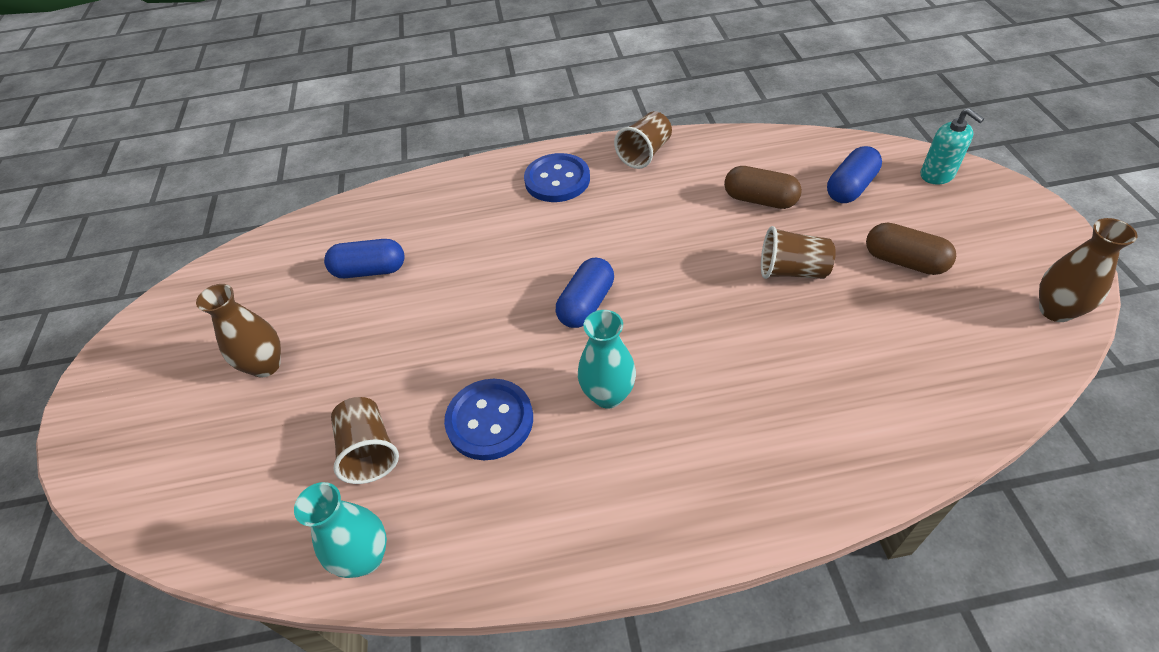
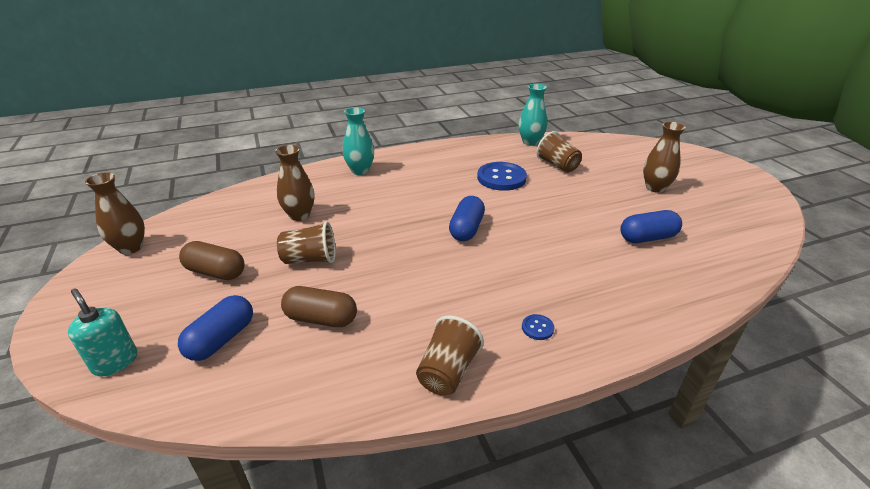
camera: 165 degrees right, 15 degrees down
blue button [524,153,590,202] -> blue button [522,314,554,340], size x0.44
turquoise vase [578,310,636,408] -> turquoise vase moved to [343,107,374,175]
none -> brown vase [275,145,314,221]

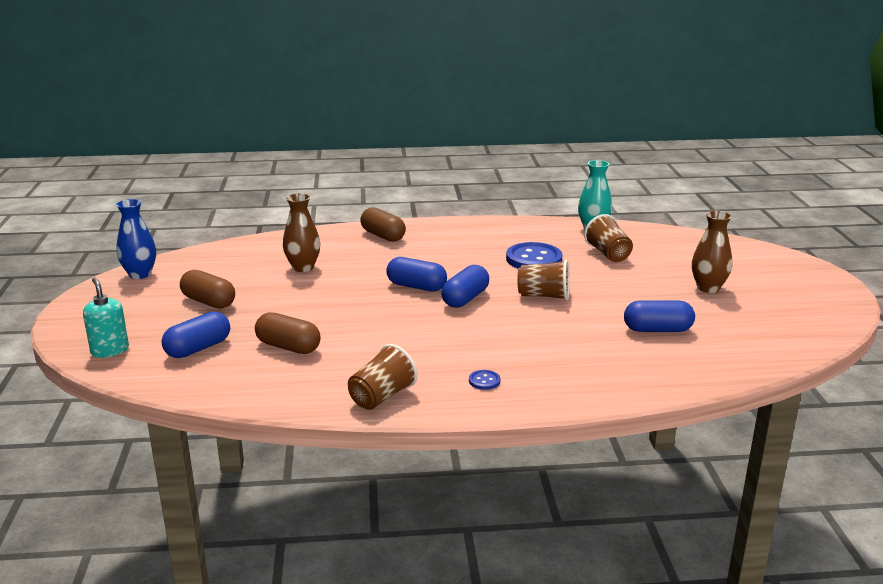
camera: 15 degrees right, 10 degrees down
brown vase [85,172,145,254] -> blue vase [116,199,156,279]
brown cup [277,221,336,264] -> brown cup moved to [517,259,570,301]
turquoise vase [343,107,374,175] -> brown capsule [360,207,406,242]
none -> blue capsule [387,257,447,291]

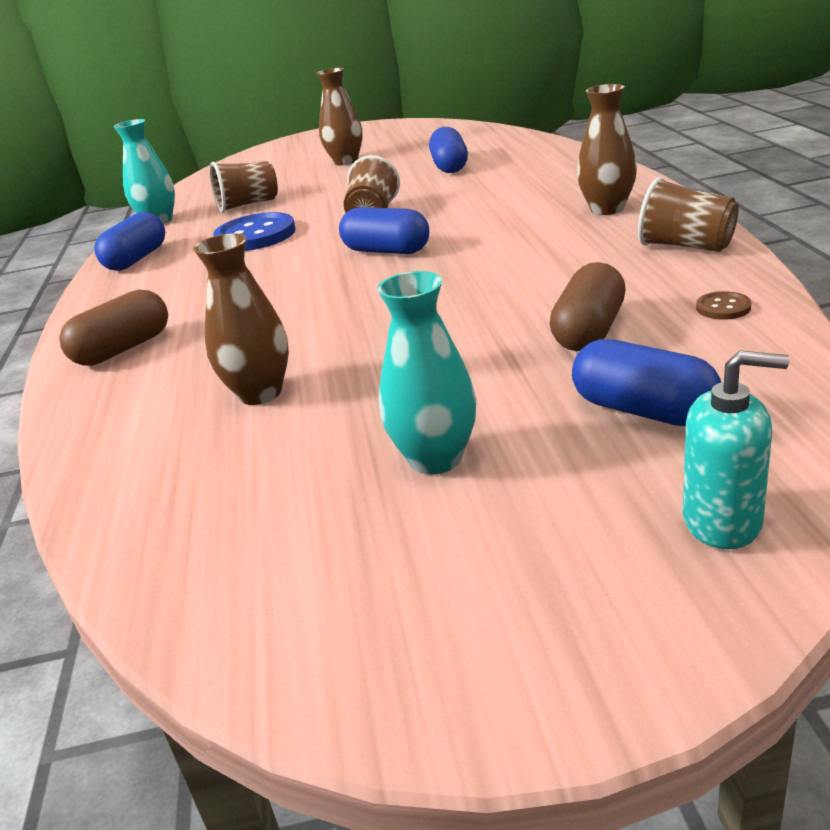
camera: 90 degrees left, 5 degrees up
turquoise soap dispenser [83,278,129,358] -> turquoise soap dispenser turned 135 degrees counterclockwise [683,350,789,549]
blue vase [116,199,156,279] -> none
brown capsule [180,270,235,309] -> turquoise vase [377,271,476,474]
blue capsule [387,257,447,291] -> blue capsule moved to [94,212,165,271]
blue button [469,370,500,390] -> brown vase [577,84,637,215]
none -> brown button [696,291,751,320]

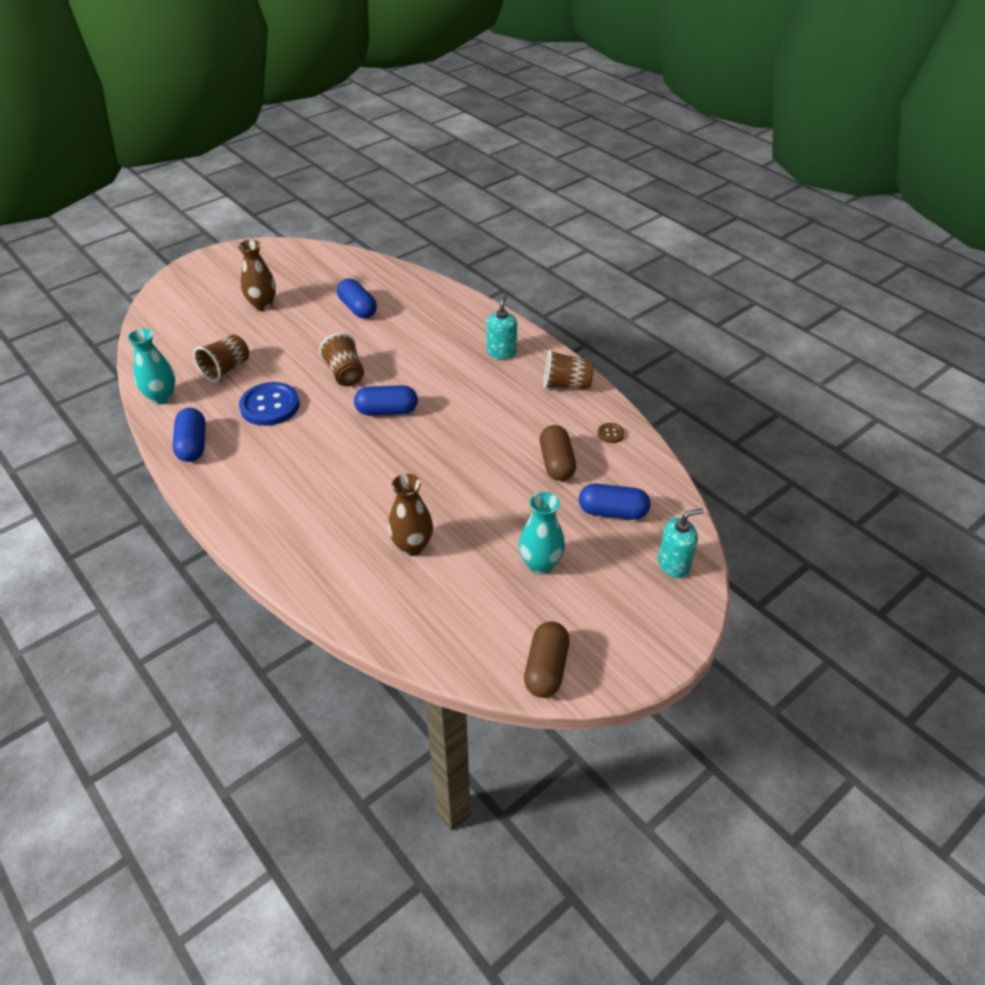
camera: 35 degrees left, 15 degrees up
brown capsule [59,290,168,366] -> brown capsule moved to [524,621,569,698]
brown vase [577,84,637,215] -> turquoise soap dispenser [487,294,517,359]

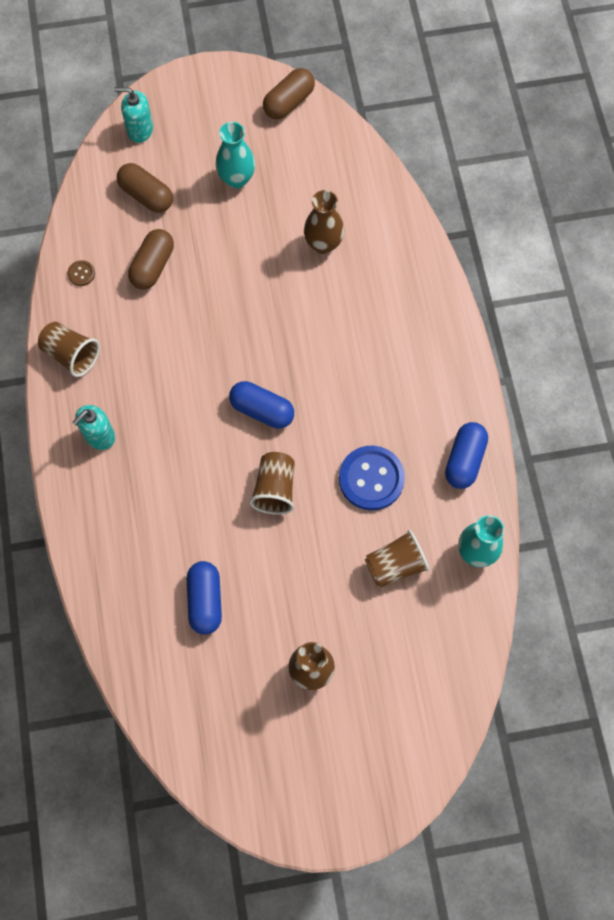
camera: 150 degrees left, 25 degrees up
blue capsule [579,484,650,520] -> brown capsule [117,163,173,213]

